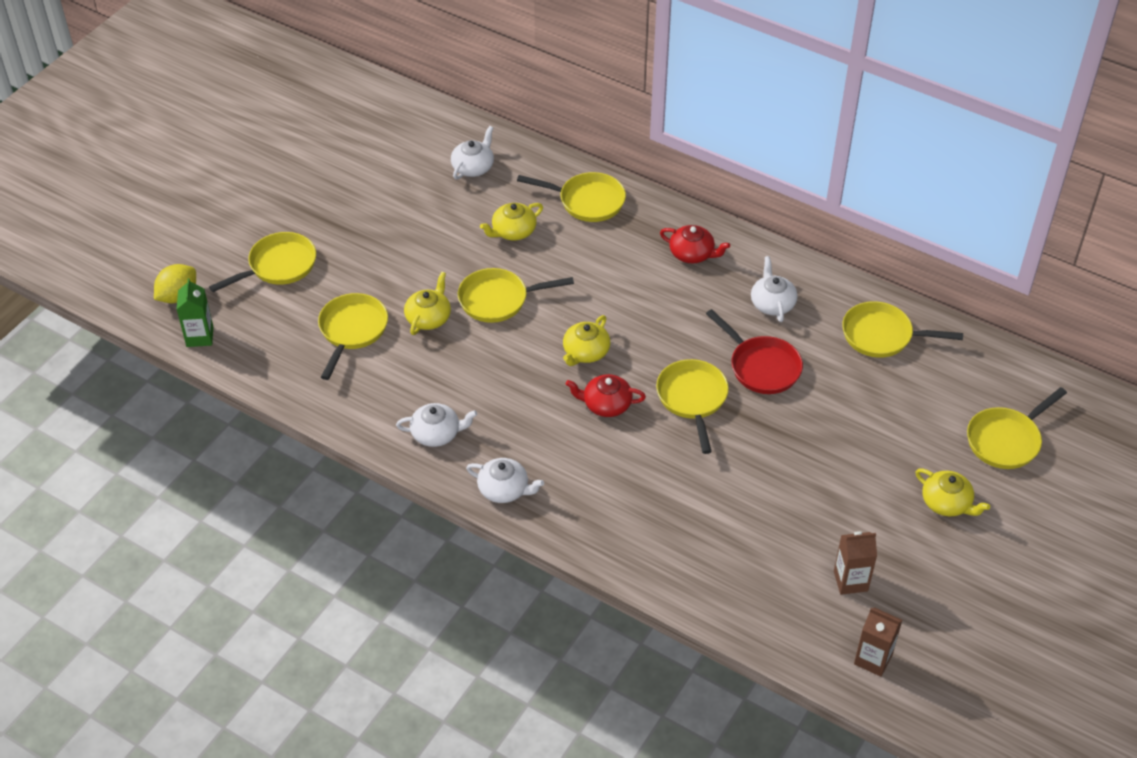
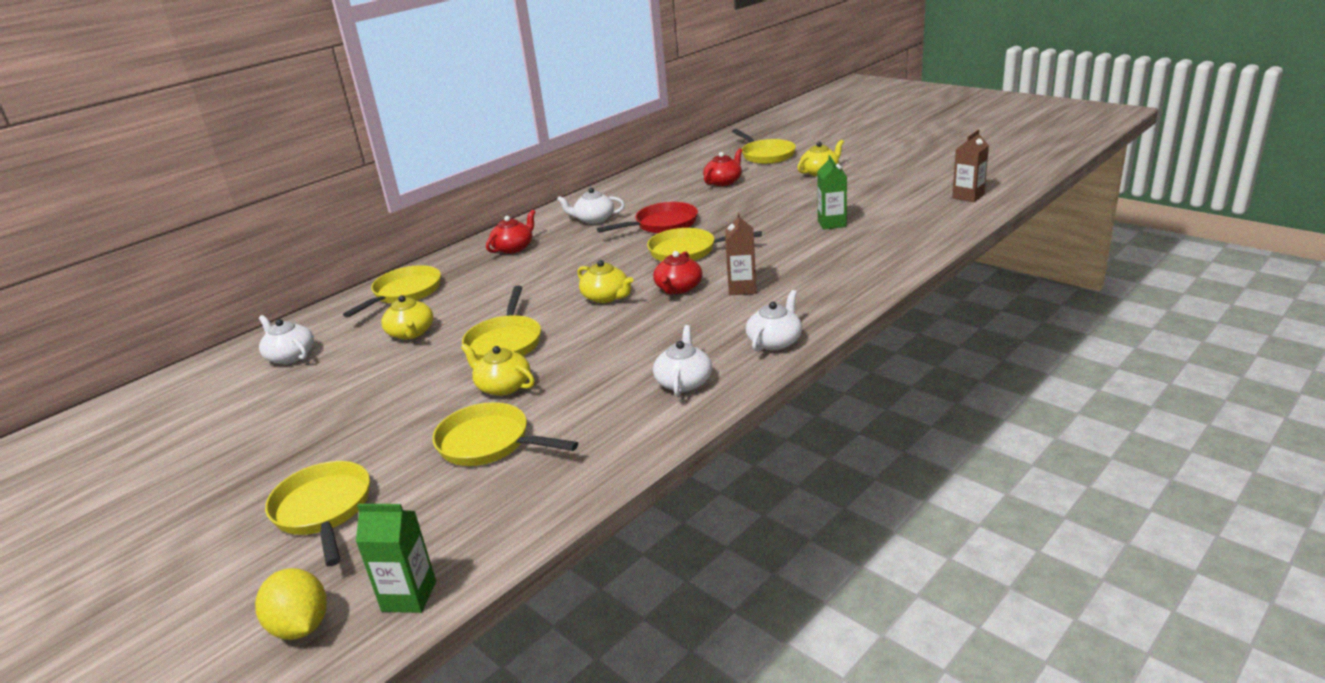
camera: 75 degrees left, 20 degrees down
brown carton [834,532,877,595] -> brown carton moved to [725,213,756,295]
yellow pan [842,301,963,358] -> none
none -> red teapot [703,148,742,186]
none -> green carton [817,155,847,230]

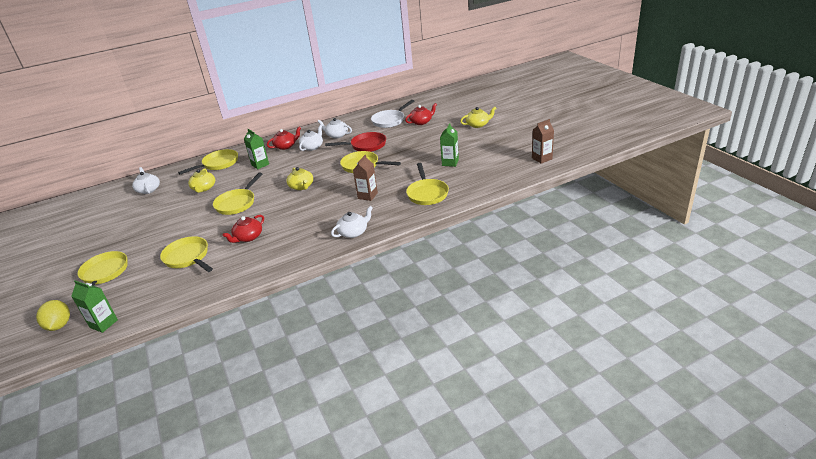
camera: 20 degrees right, 5 degrees up
yellow teapot [461,344,535,396] -> none
red teapot [653,251,702,294] -> red teapot moved to [223,215,264,243]
white teapot [653,325,712,396] -> white teapot moved to [299,125,323,151]
yellow pan [732,129,796,164] -> yellow pan moved to [406,163,449,205]
none -> green carton [244,129,269,169]
none -> white pan [371,100,414,128]

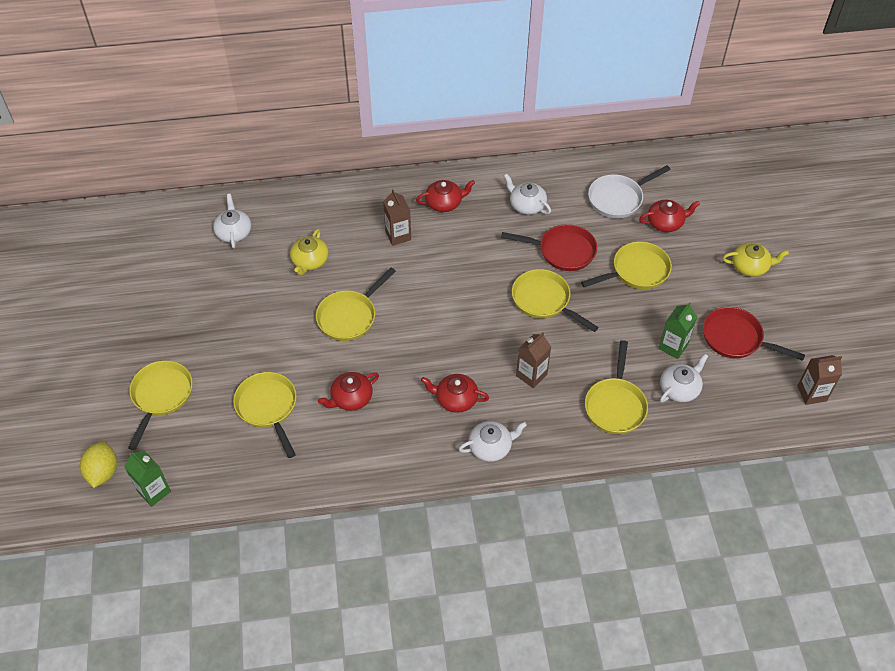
camera: 15 degrees right, 20 degrees up
yellow pan [178,149,238,174] -> yellow pan moved to [581,242,672,289]
green carton [244,129,269,169] -> brown carton [383,189,411,246]
yellow teapot [286,167,313,190] -> none
white teapot [299,125,323,151] -> white teapot moved to [660,354,708,403]
none -> red teapot [421,374,489,413]
none -> red pan [703,307,805,361]

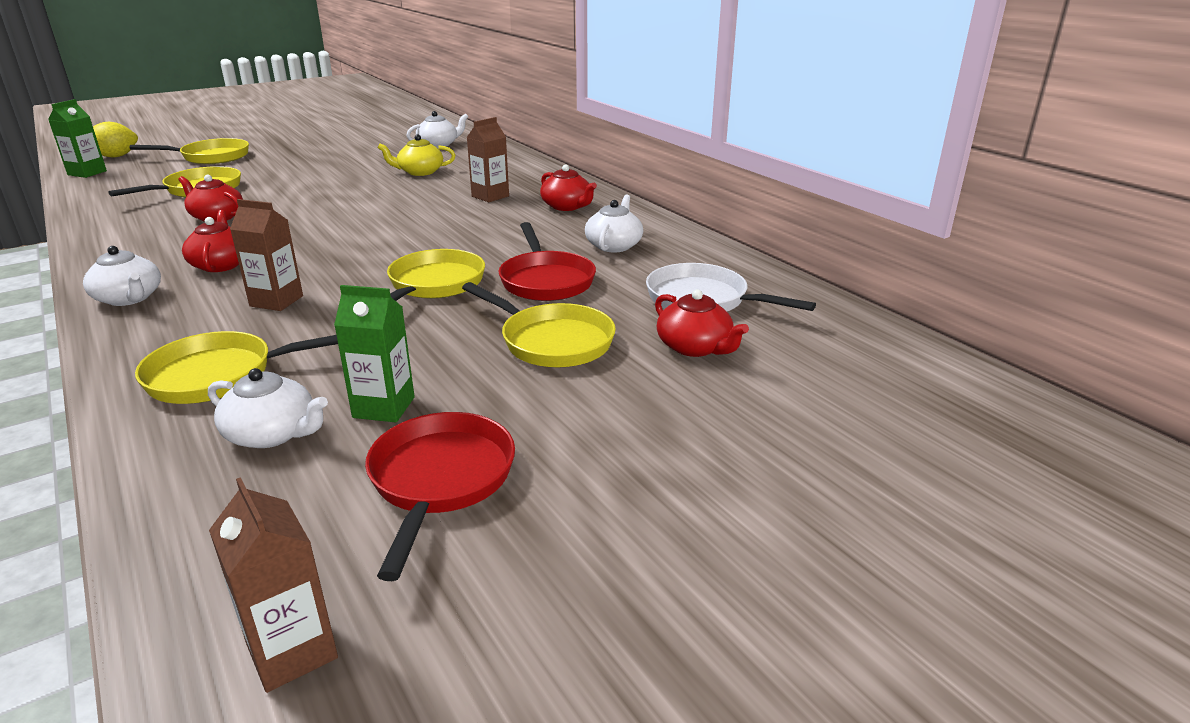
camera: 65 degrees right, 25 degrees down
yellow pan [316,267,396,341] -> none
yellow teapot [722,243,789,277] -> none

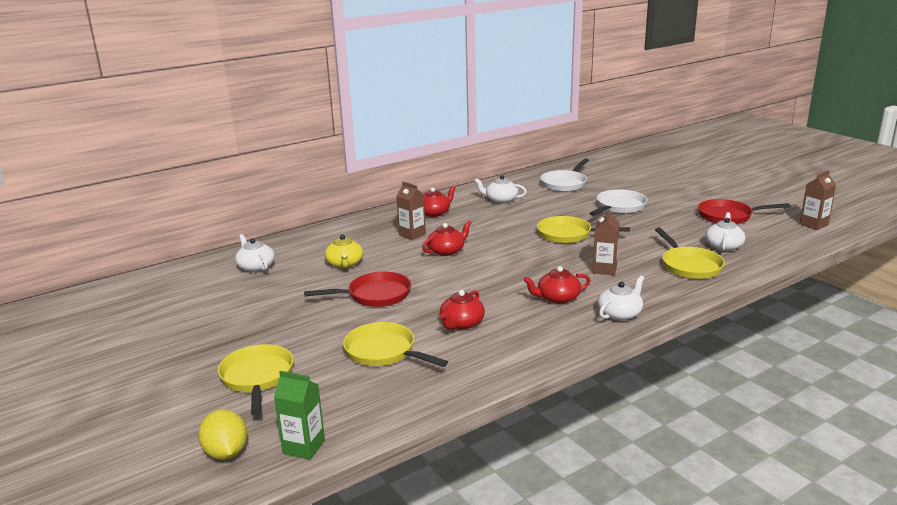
camera: 90 degrees left, 5 degrees down
green carton [334,285,415,422] -> none
yellow pan [462,282,616,368] -> white pan [589,189,647,216]
red pan [498,222,596,301] -> red pan moved to [304,272,411,307]
red teapot [655,289,749,357] -> red teapot moved to [422,221,471,256]

